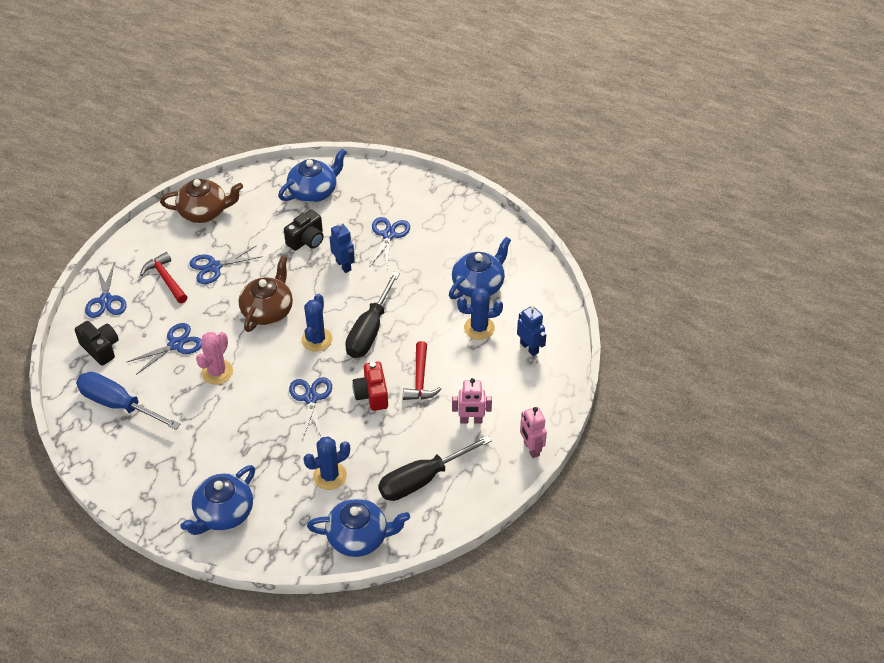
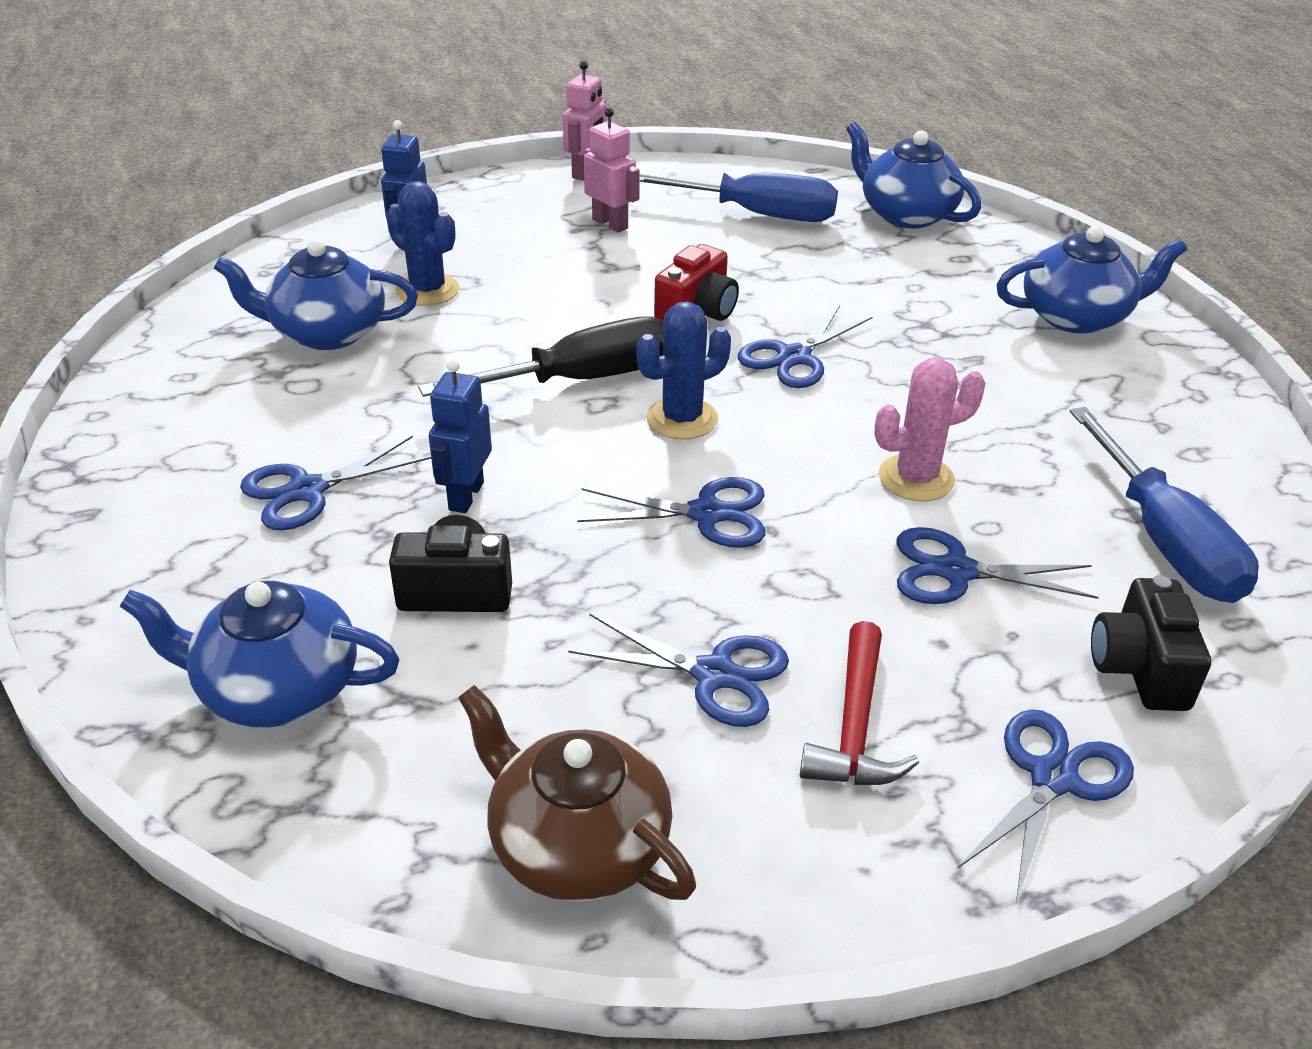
camera: 135 degrees left, 10 degrees down
brown teapot [239,256,293,332] -> blue scissors [577,477,765,548]
blue cactus [304,437,350,490] -> none
black screwdriver [378,435,492,501] -> blue screwdriver [640,172,838,222]
red hammer [403,341,441,400] -> none

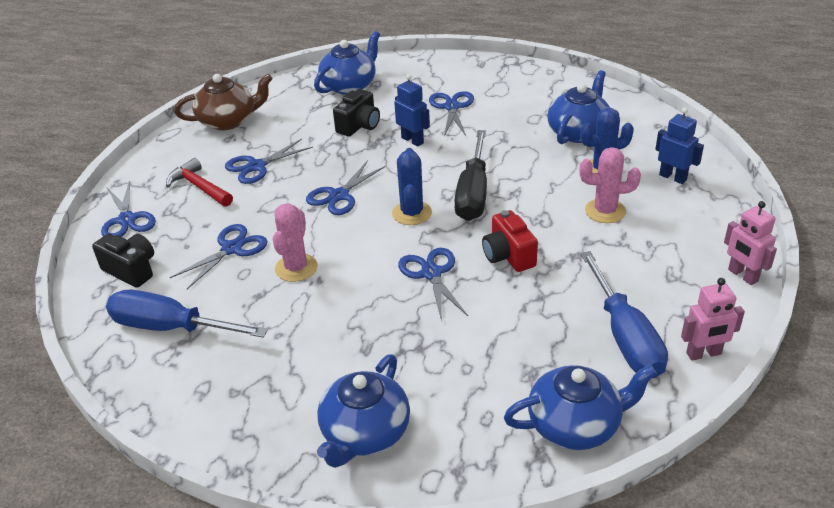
camera: 125 degrees right, 0 degrees up
pink robot [584,108,640,233] -> pink robot moved to [681,278,745,361]
blue screwdriver [640,172,838,222] -> blue screwdriver turned 60 degrees counterclockwise [581,251,668,378]
none -> pink cactus [580,147,641,223]

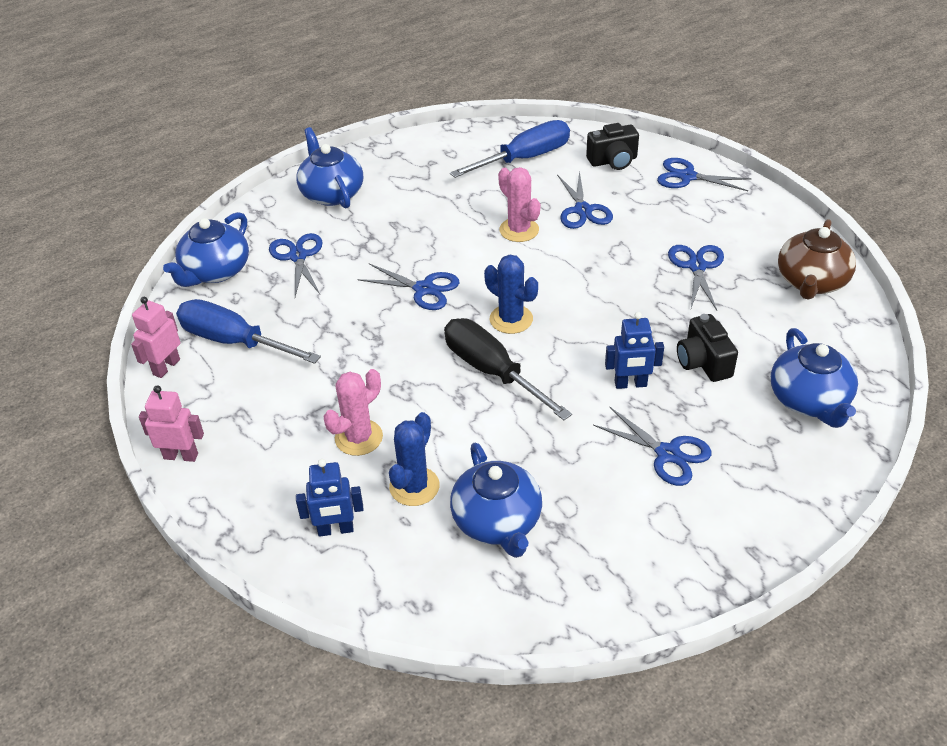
camera: 130 degrees right, 5 degrees up
red hammer [166,158,233,207] -> none
blue scissors [306,160,386,215] -> blue scissors moved to [269,233,323,297]
red camera [482,210,538,272] -> none

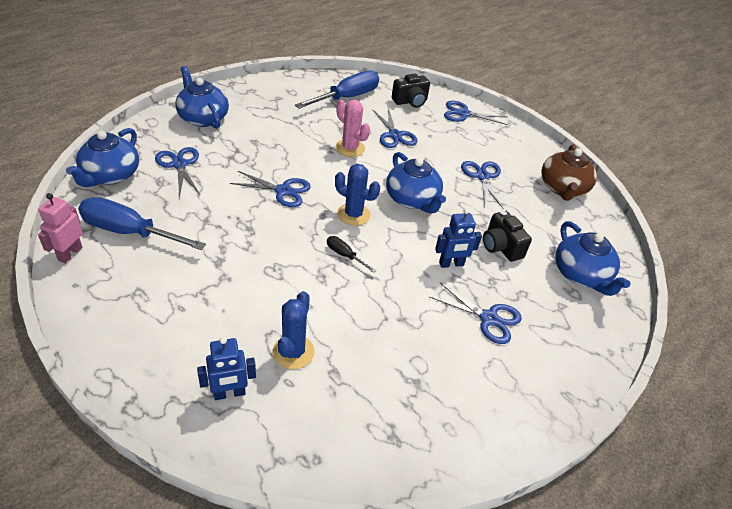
camera: 15 degrees left, 0 degrees up
pink robot [139,385,204,462] -> none
pink cactus [323,369,383,456] -> none
black screwdriver [444,318,572,420] -> black screwdriver [327,236,376,273], size x0.46
blue teapot [450,443,542,558] -> blue teapot moved to [386,152,446,214]

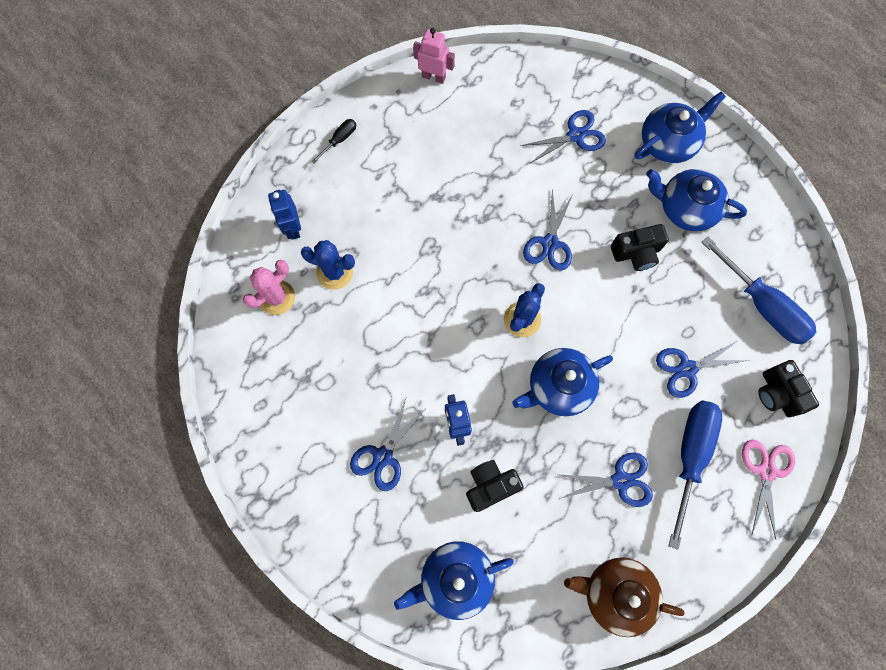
camera: 95 degrees right, 30 degrees up
blue teapot [66,128,139,187] -> blue teapot moved to [646,169,747,231]
blue screwdriver [78,197,206,250] -> blue screwdriver moved to [668,400,722,550]
black screwdriver [327,236,376,273] -> black screwdriver moved to [311,119,356,164]
pink cactus [336,99,370,157] -> pink cactus moved to [243,260,295,315]
blue scissors [444,101,508,125] -> pink scissors [742,440,795,539]
none -> black camera [611,224,669,271]

